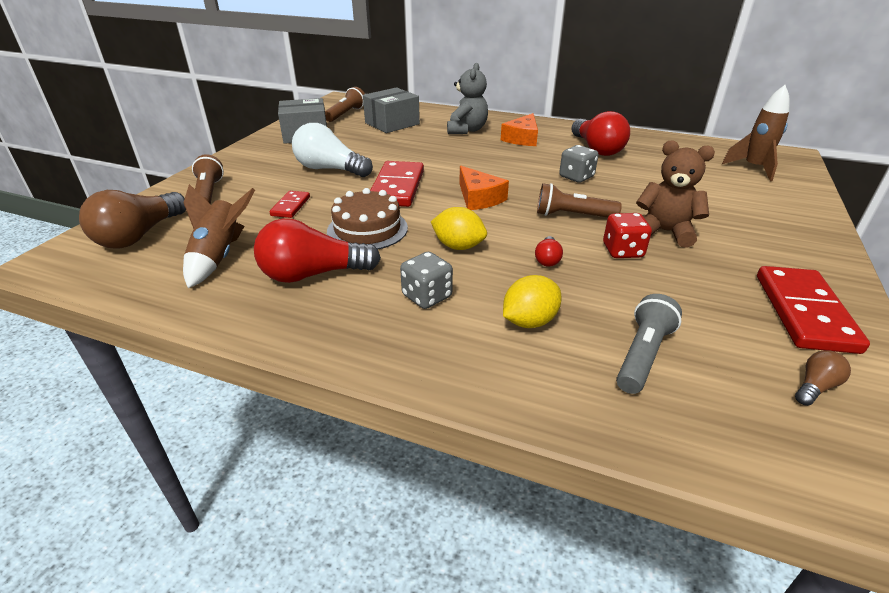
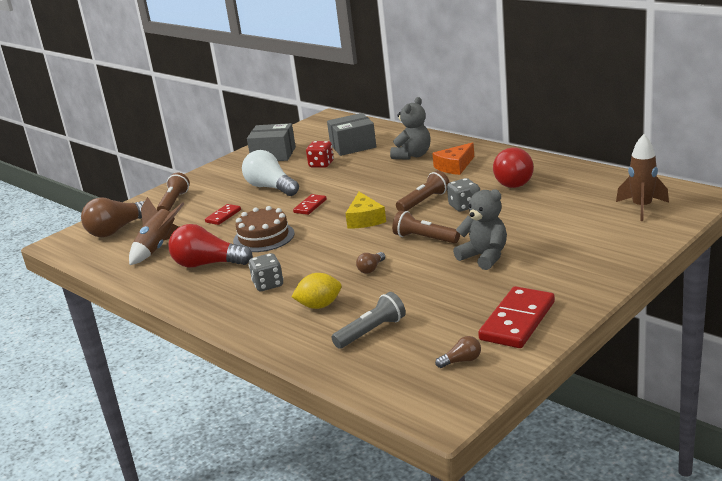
camera: 25 degrees right, 10 degrees down
brown flashlight [325,87,365,122] -> brown flashlight moved to [396,170,450,212]
red domino [370,161,424,207] -> red domino [293,194,327,215], size x0.52
yellow lemon [431,207,487,250] -> none
orange cheese [459,166,509,210] -> yellow cheese [345,192,386,229]
red light bulb [535,236,563,266] -> brown light bulb [356,252,385,274]
red dice [603,213,652,258] -> red dice moved to [306,141,334,168]
brown teddy bear [636,140,715,248] -> grey teddy bear [453,184,507,270]

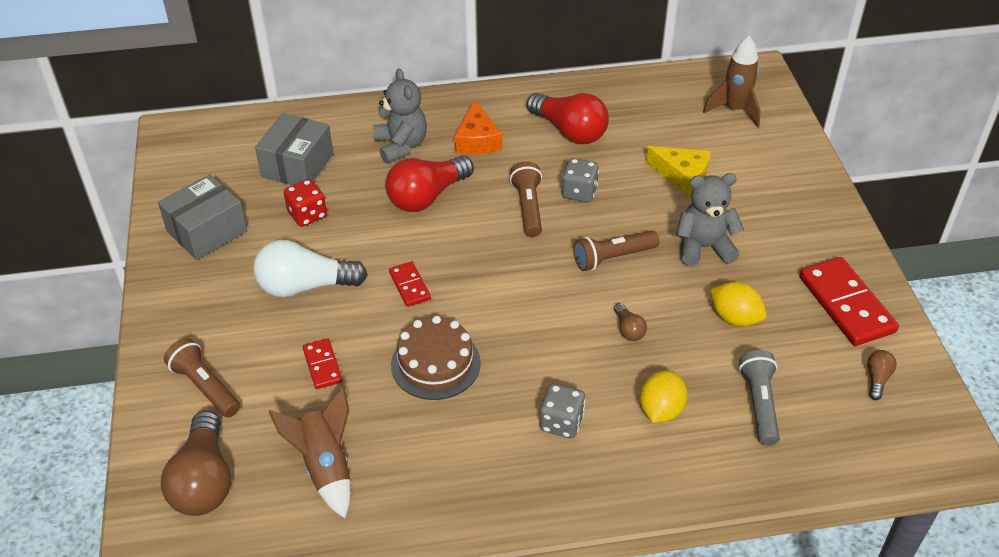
camera: 55 degrees left, 20 degrees up
red light bulb [168,224,253,268] -> red light bulb moved to [386,156,474,212]
yellow cheese [345,192,386,229] -> yellow cheese moved to [645,146,711,196]
none -> yellow lemon [710,282,767,327]

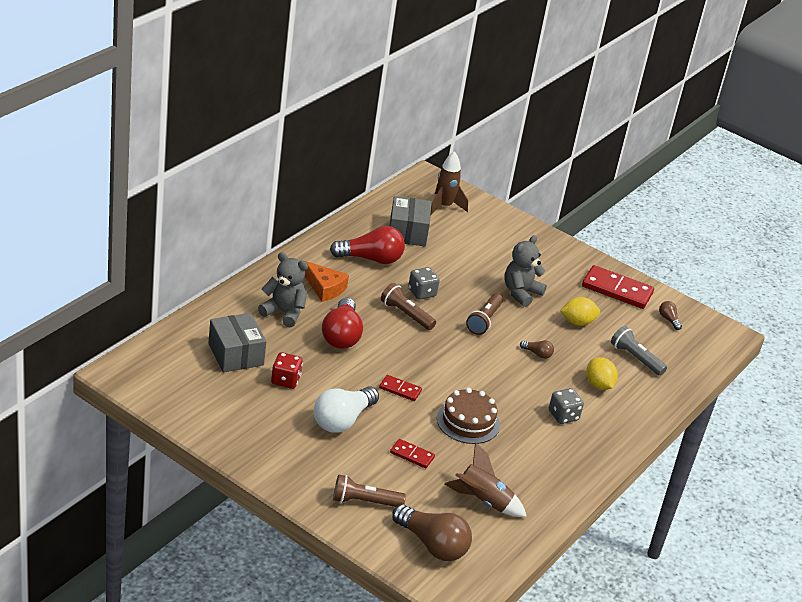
camera: 50 degrees left, 10 degrees down
grey box [158,174,247,260] -> grey box moved to [390,196,431,247]
yellow cheese [645,146,711,196] -> none

